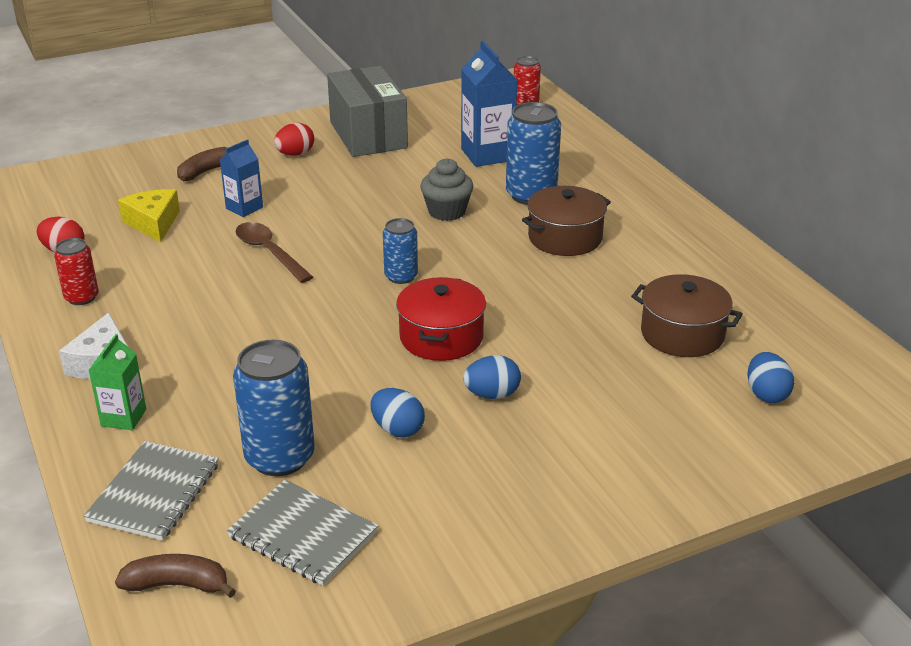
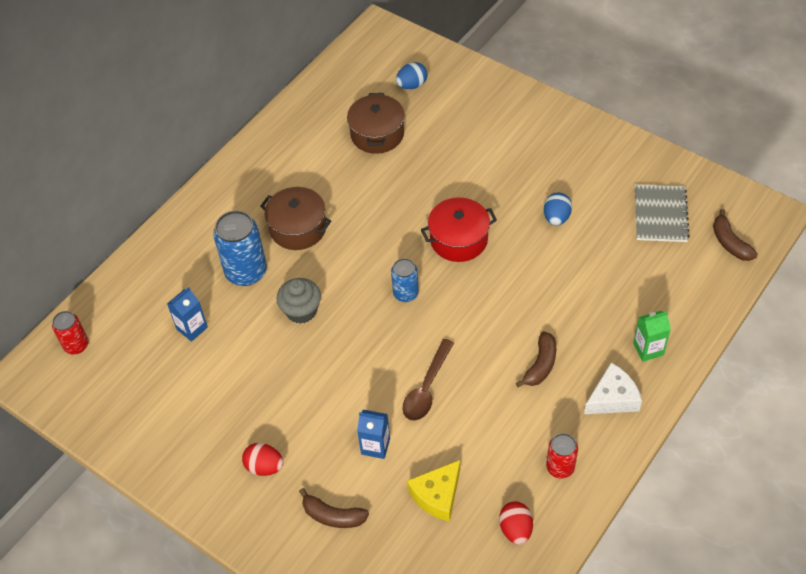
camera: 115 degrees left, 20 degrees up
grey notebook [84,441,219,541] -> none
blue can [233,340,314,476] -> none
grey box [327,66,408,157] -> none
blue carton [461,41,517,167] -> blue carton [167,287,208,342], size x0.59
blue egg [463,355,521,399] -> none
none -> brown banana [516,331,556,387]

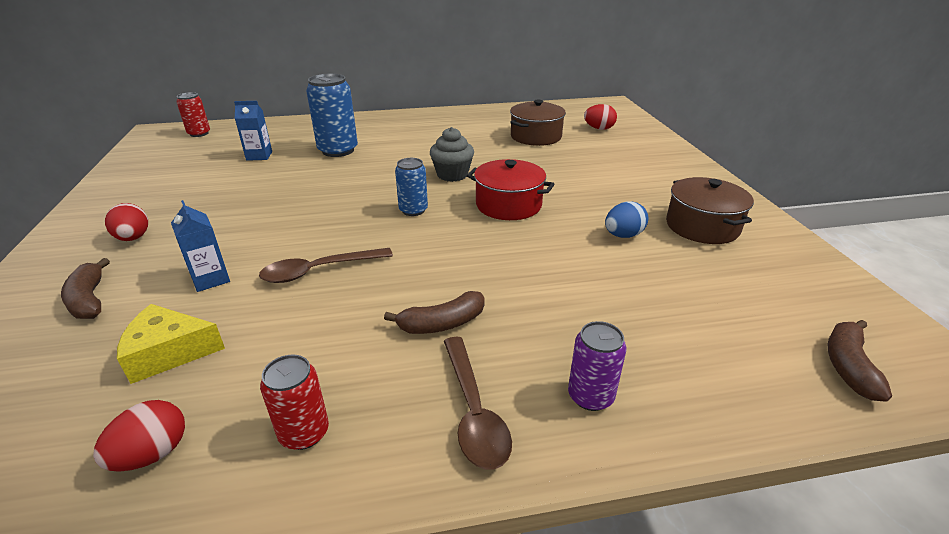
camera: 40 degrees right, 20 degrees down
brown pot [260,187,331,250] -> brown pot moved to [666,177,754,244]
grey cupcake [276,278,321,324] -> grey cupcake moved to [430,127,474,182]
blue egg [396,62,428,89] -> red egg [584,104,617,130]
white cheese [584,363,642,414] -> brown spoon [444,337,512,470]
green carton [633,311,671,362] -> purple can [568,321,626,411]
grey notebook [635,184,690,242] -> none

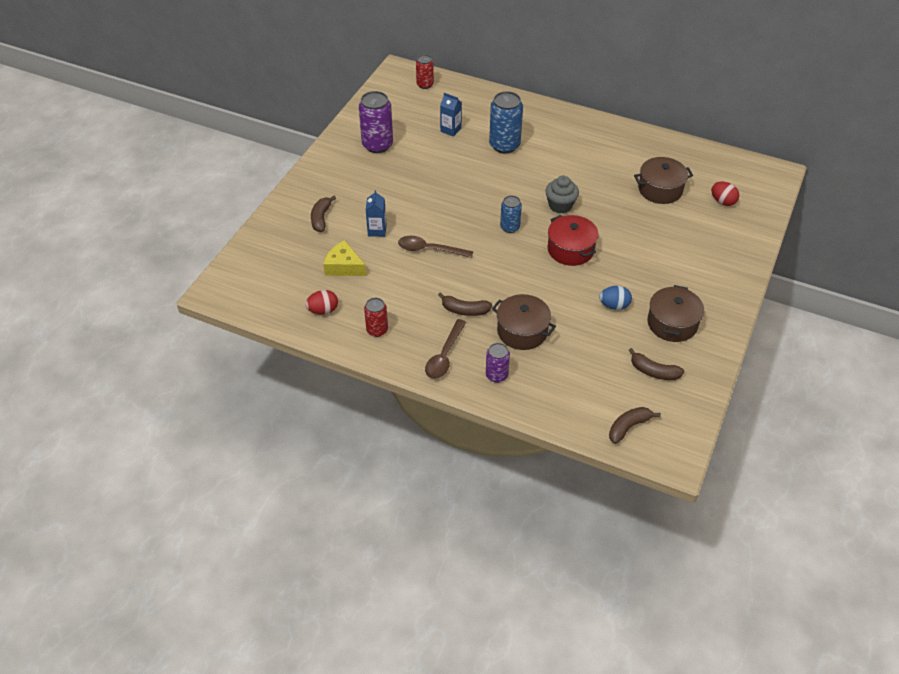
camera: 35 degrees right, 15 degrees up
red egg [105,203,148,241] -> none
none -> purple can [359,91,393,153]
none -> brown pot [492,294,556,350]
none -> brown banana [629,348,684,380]

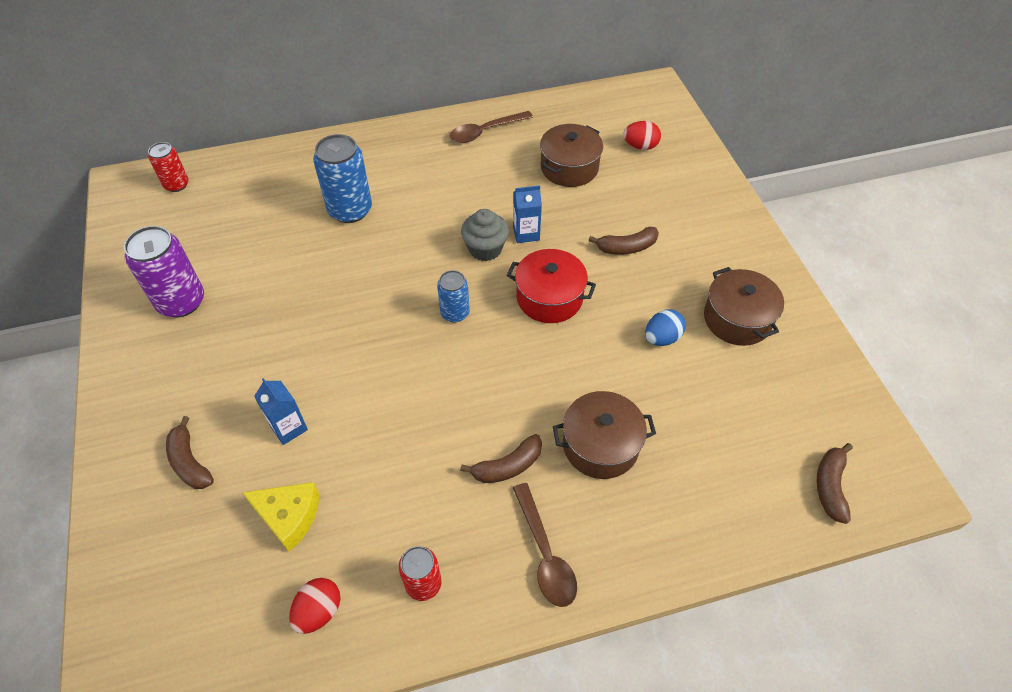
camera: 40 degrees left, 5 degrees up
yellow cheese [323,240,366,276] -> yellow cheese turned 150 degrees counterclockwise [242,482,319,552]
brown spoon [398,236,473,258] -> brown spoon moved to [450,111,533,143]
blue carton [440,93,462,137] -> blue carton moved to [513,185,542,243]
purple can [486,343,510,383] -> none
brown banana [629,348,684,380] -> brown banana moved to [589,227,659,255]

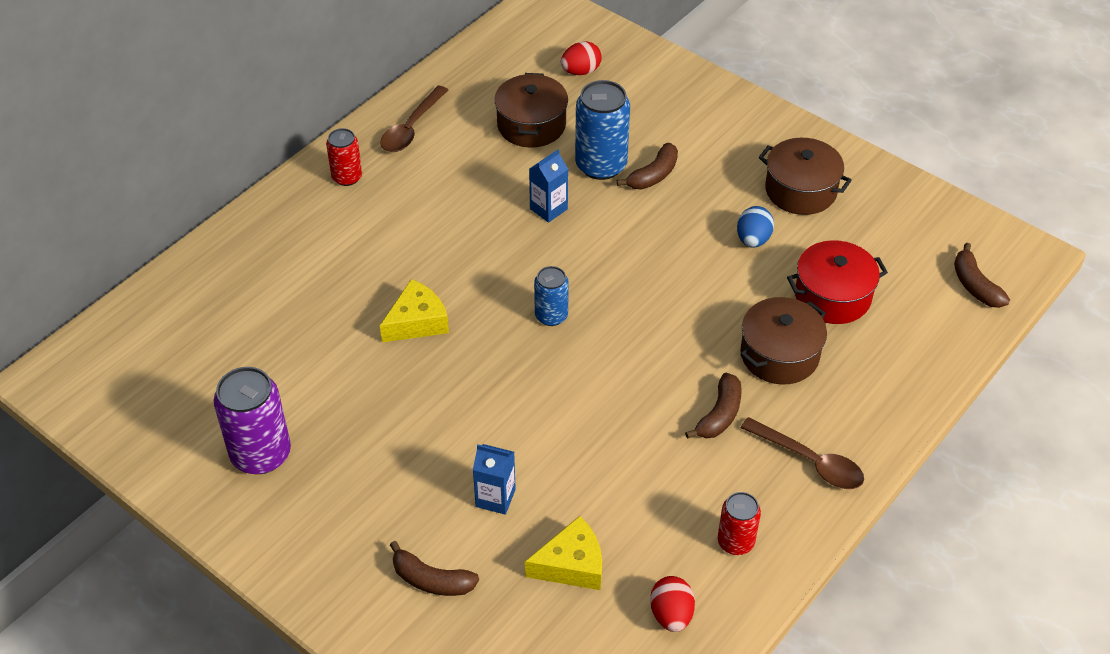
camera: 35 degrees left, 5 degrees down
red can [148,142,189,192] -> red can moved to [326,128,362,186]
blue can [313,134,372,223] -> blue can moved to [575,80,630,180]
grey cupcake [461,209,509,261] -> none
red pot [507,249,596,323] -> red pot moved to [787,240,888,324]
none -> yellow cheese [380,279,449,342]

